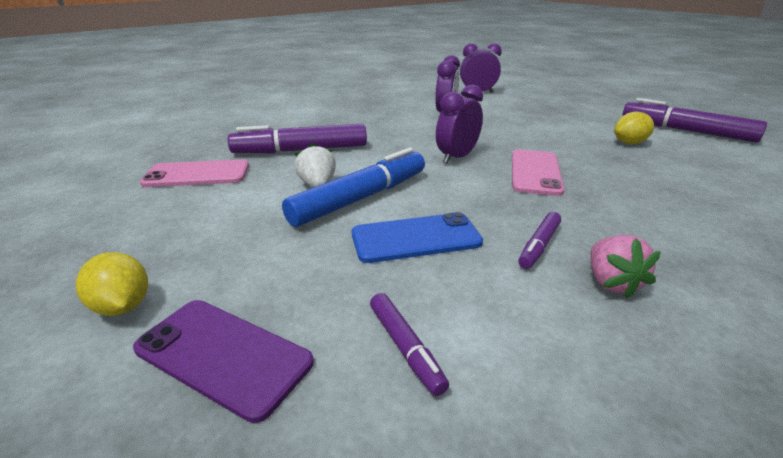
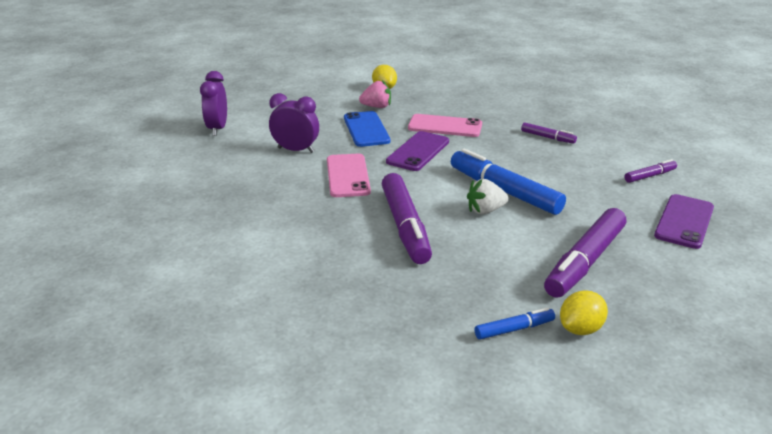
camera: 90 degrees left, 0 degrees up
yellow lemon [76,252,148,316] -> yellow lemon moved to [560,290,608,335]
pink phone [140,159,249,187] -> pink phone moved to [327,154,371,197]
blue phone [352,212,483,263] -> blue phone moved to [344,111,390,147]
purple clock [436,85,483,164] -> purple phone [386,131,449,171]
pink strawberry [590,235,661,299] -> pink strawberry moved to [359,80,391,108]
purple marker [622,98,767,142] -> purple marker moved to [544,208,626,298]
none -> blue marker [475,308,555,340]

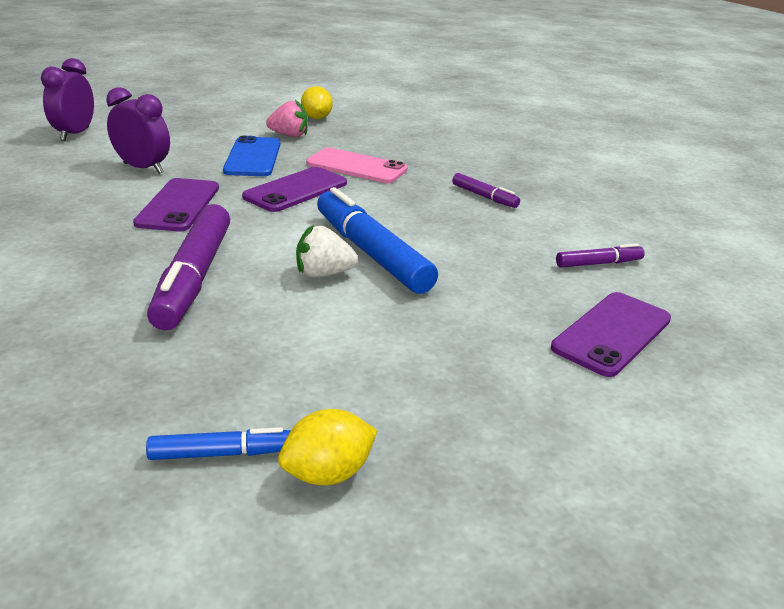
camera: 10 degrees right, 0 degrees up
pink phone [327,154,371,197] -> purple phone [133,178,219,231]
purple marker [544,208,626,298] -> none

